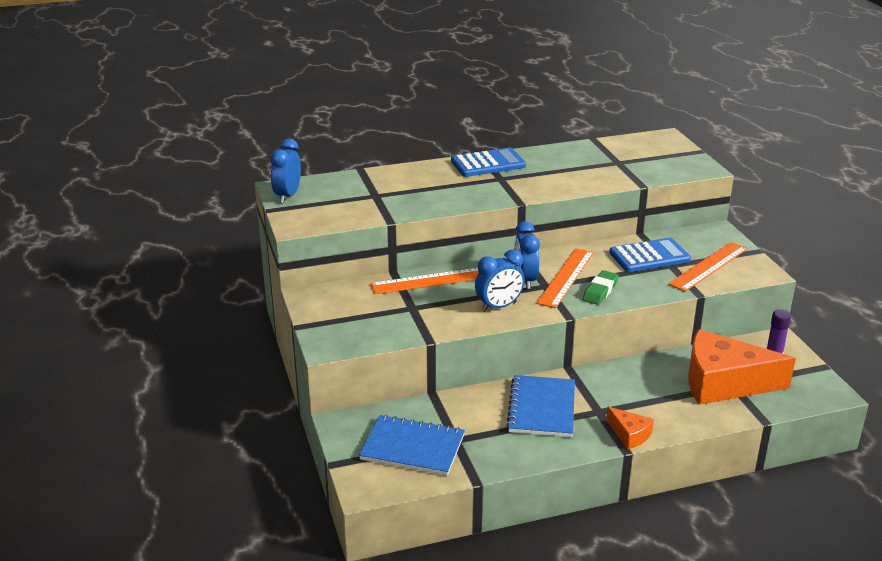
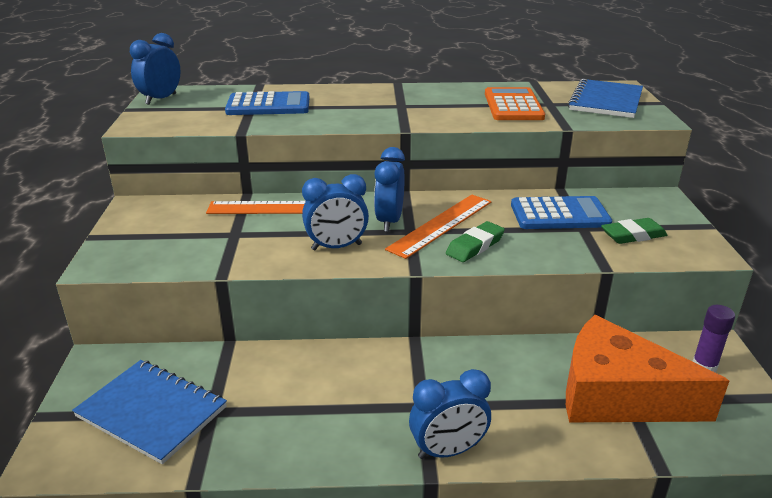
camera: 15 degrees right, 0 degrees up
blue calculator [451,148,526,177] -> blue calculator moved to [225,91,310,115]
blue notebook [506,375,575,437] -> blue notebook moved to [568,79,643,118]
orange cheese [606,407,654,450] -> blue clock [409,369,491,459]
orange ruler [668,242,748,292] -> green eraser [601,218,668,244]
none -> orange calculator [485,87,545,120]

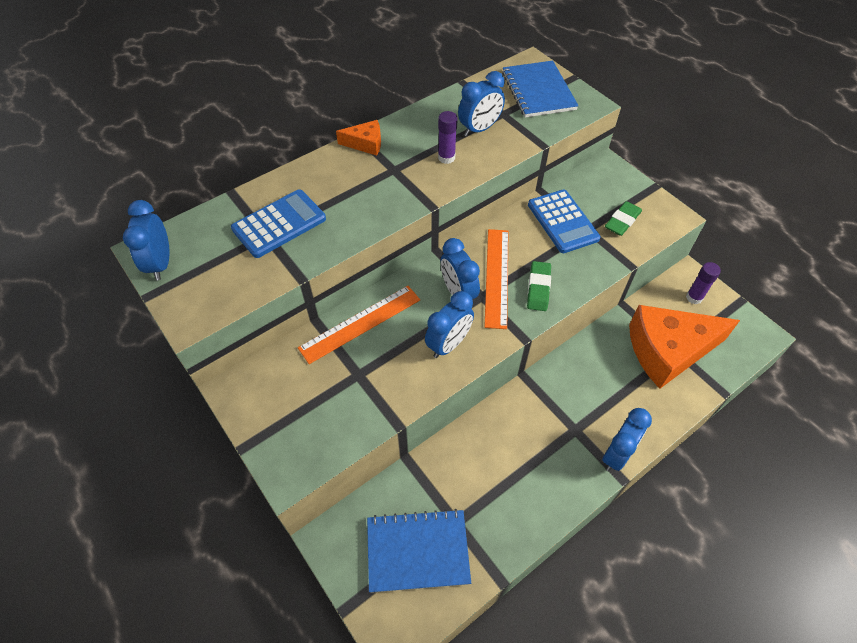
camera: 35 degrees left, 25 degrees up
orange calculator [485,87,545,120] -> blue clock [458,71,505,137]
blue calculator [511,196,612,229] -> blue calculator turned 105 degrees clockwise [528,189,601,253]
none -> orange cheese [336,120,381,156]
none -> purple glue stick [438,111,458,164]

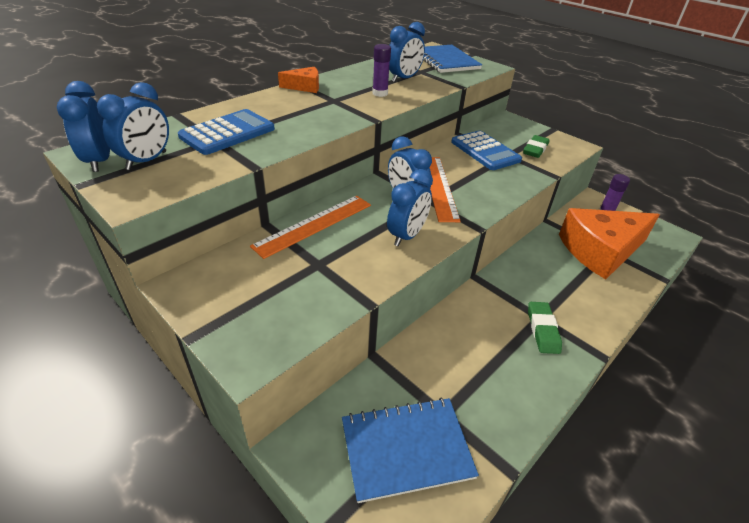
camera: 10 degrees left, 15 degrees down
green eraser [527,261,551,311] -> green eraser moved to [528,302,562,354]
blue clock [602,408,652,471] -> blue clock moved to [97,82,169,170]

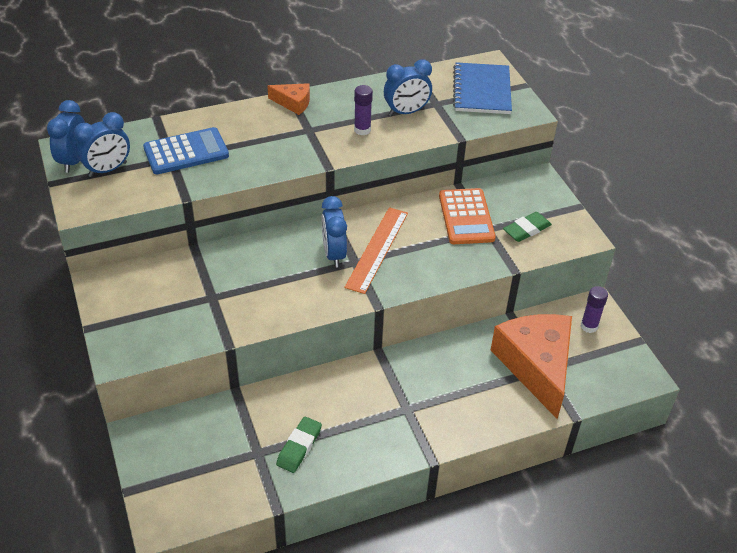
camera: 25 degrees right, 5 degrees up
orange ruler [250,196,371,259] -> none
blue notebook [342,398,479,503] -> none
blue clock [387,169,433,246] -> none
blue calculator [451,130,522,170] -> orange calculator [439,188,496,244]
green eraser [528,302,562,354] -> green eraser moved to [276,416,322,473]
orange cheese [559,208,660,279] -> orange cheese turned 75 degrees clockwise [491,314,572,419]

